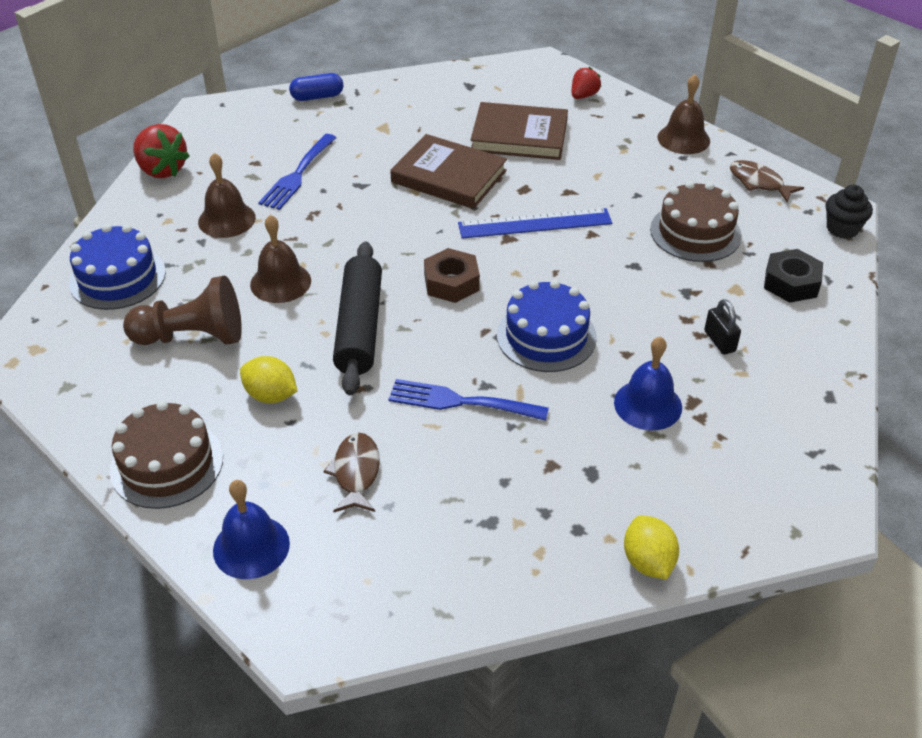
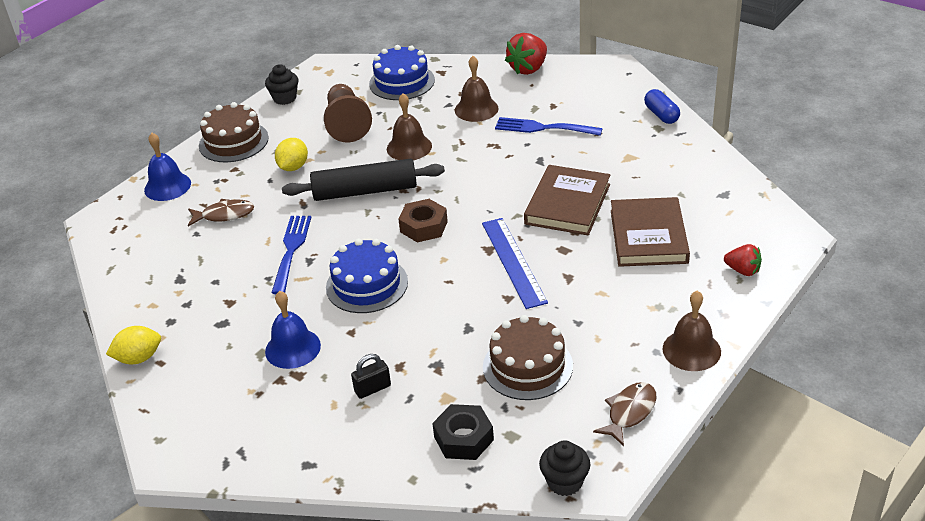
camera: 85 degrees right, 5 degrees down
none -> black cupcake [265,64,298,105]

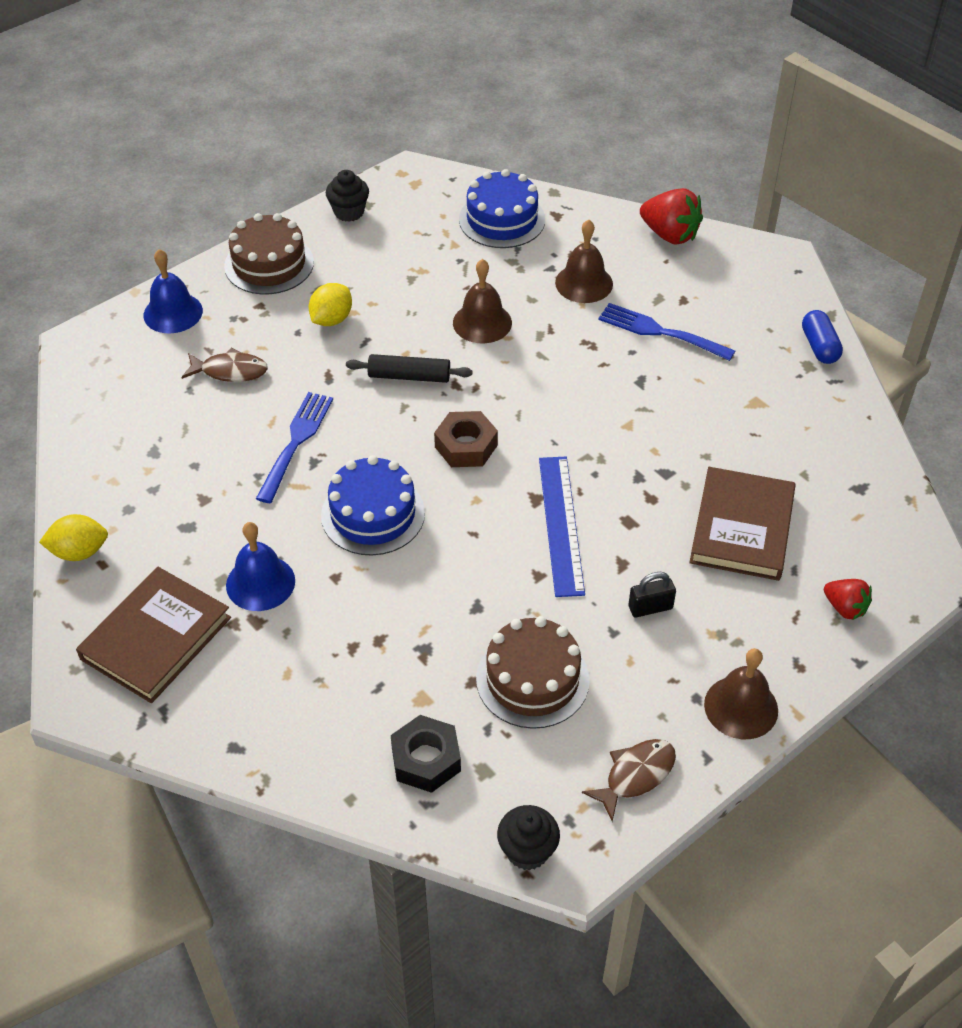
camera: 10 degrees right, 10 degrees up
black rolling pin [282,159,445,201] -> black rolling pin [346,354,473,383], size x0.61
brown pawn [324,84,372,142] -> none
black padlock [351,354,391,399] -> black padlock moved to [628,572,676,617]
red strawberry [505,33,547,75] -> red strawberry turned 105 degrees counterclockwise [640,188,703,245]
brown book [524,165,610,235] -> brown book moved to [76,567,231,703]

